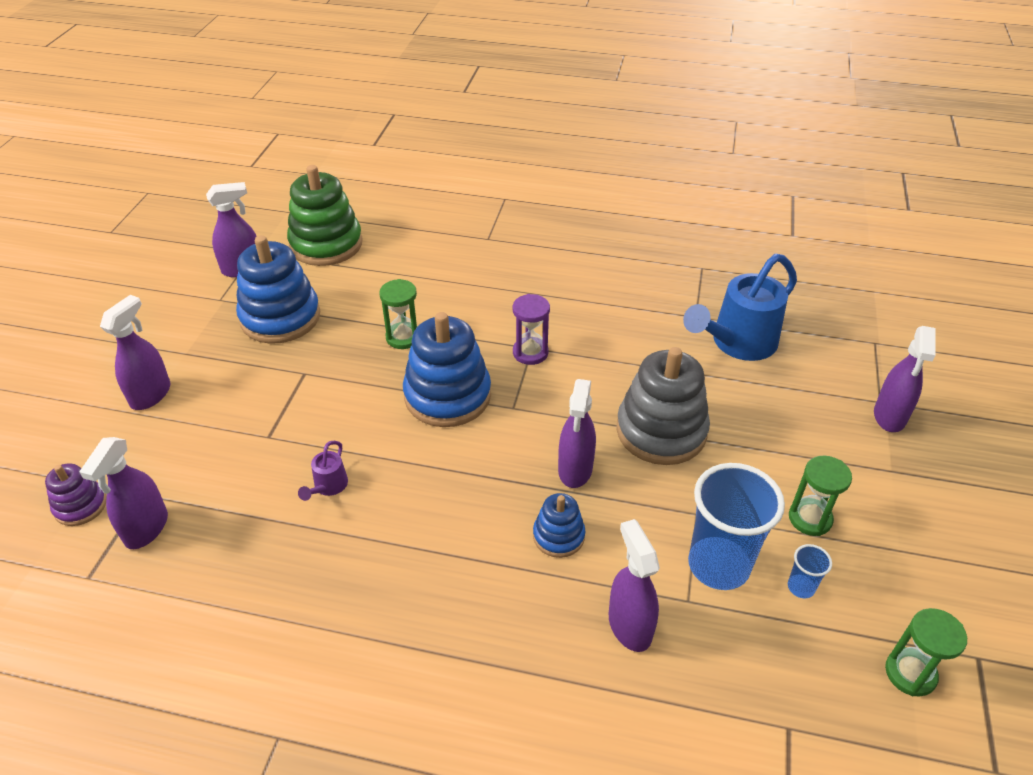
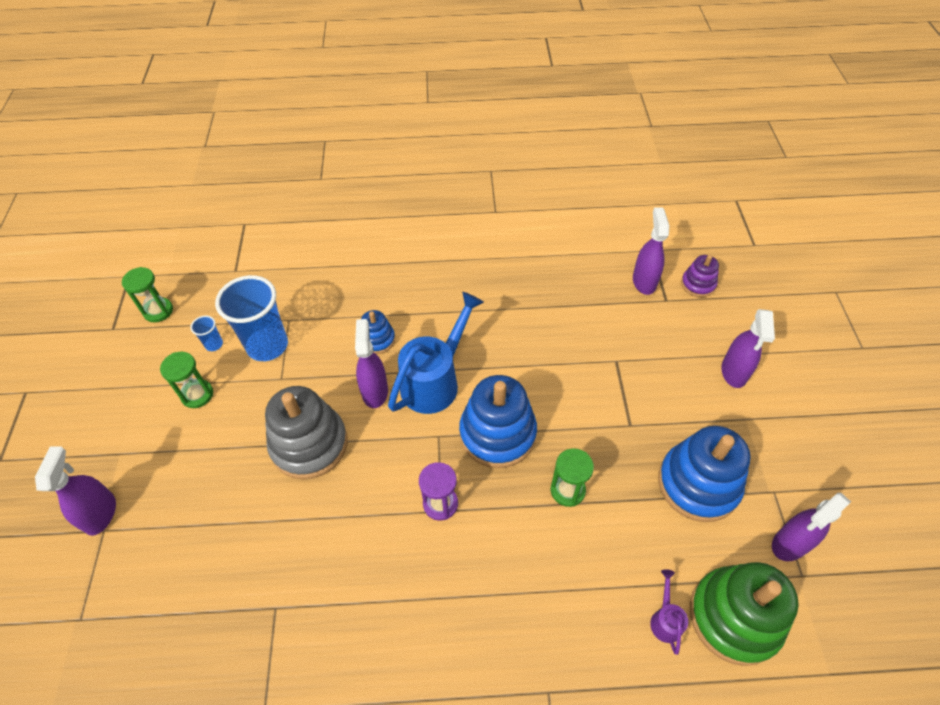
camera: 165 degrees right, 10 degrees up
purple watering can [298,441,348,501] -> purple watering can moved to [650,569,688,655]
purple spray bottle [609,519,660,652] -> none
blue watering can [683,254,797,361] -> blue watering can moved to [388,292,484,414]

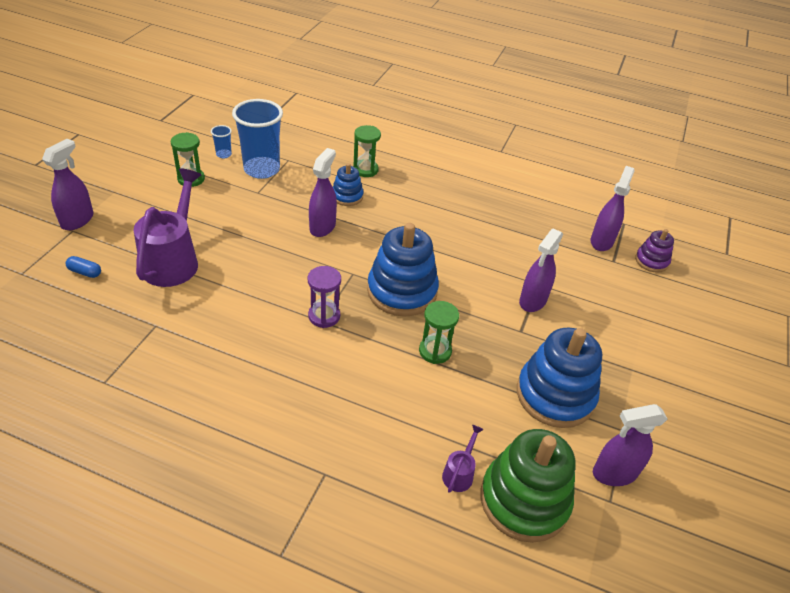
camera: 20 degrees right, 10 degrees down
green hourglass [122,267,173,322] -> green hourglass moved to [353,125,381,177]
grey stacking toy [265,386,348,480] -> none
blue watering can [388,292,484,414] -> none
purple spray bottle [721,309,775,388] -> purple spray bottle moved to [519,228,563,312]
none -> blue capsule [65,256,101,278]
none -> purple watering can [134,169,201,287]

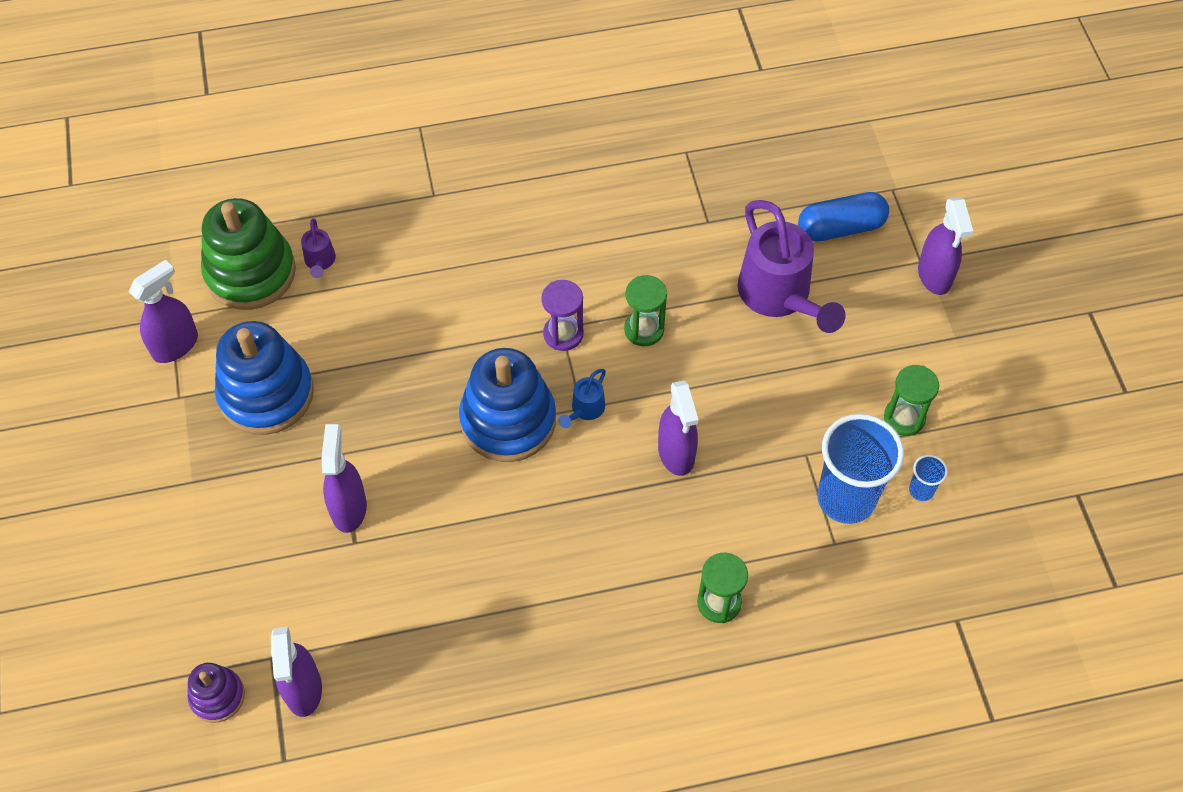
camera: 150 degrees right, 15 degrees up
blue capsule [65,256,101,278] -> blue capsule [798,192,889,242], size x2.01
blue stacking toy [333,163,364,206] -> none
green hourglass [419,301,459,364] -> green hourglass moved to [624,275,667,346]
none -> blue watering can [558,369,606,428]

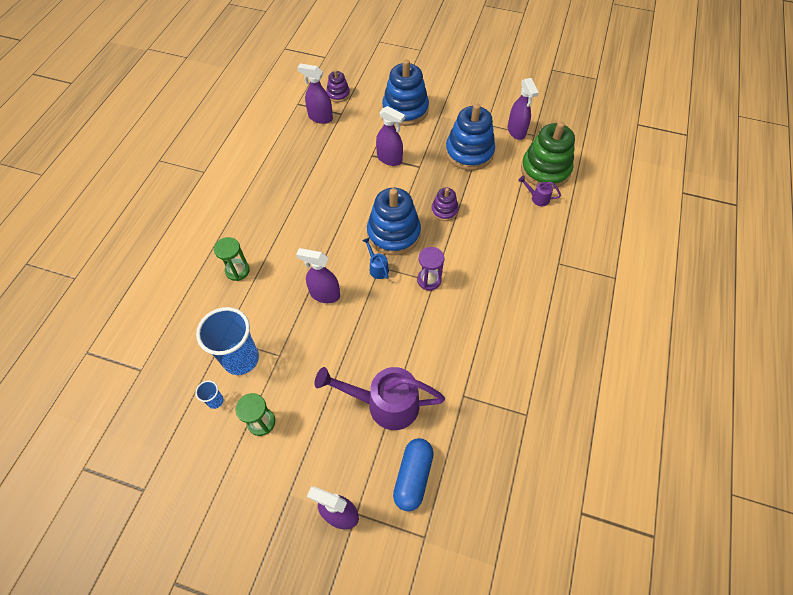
camera: 120 degrees right, 0 degrees up
green hourglass [624,275,667,346] -> none
none -> blue stacking toy [382,59,429,126]
none -> purple stacking toy [431,188,459,221]

